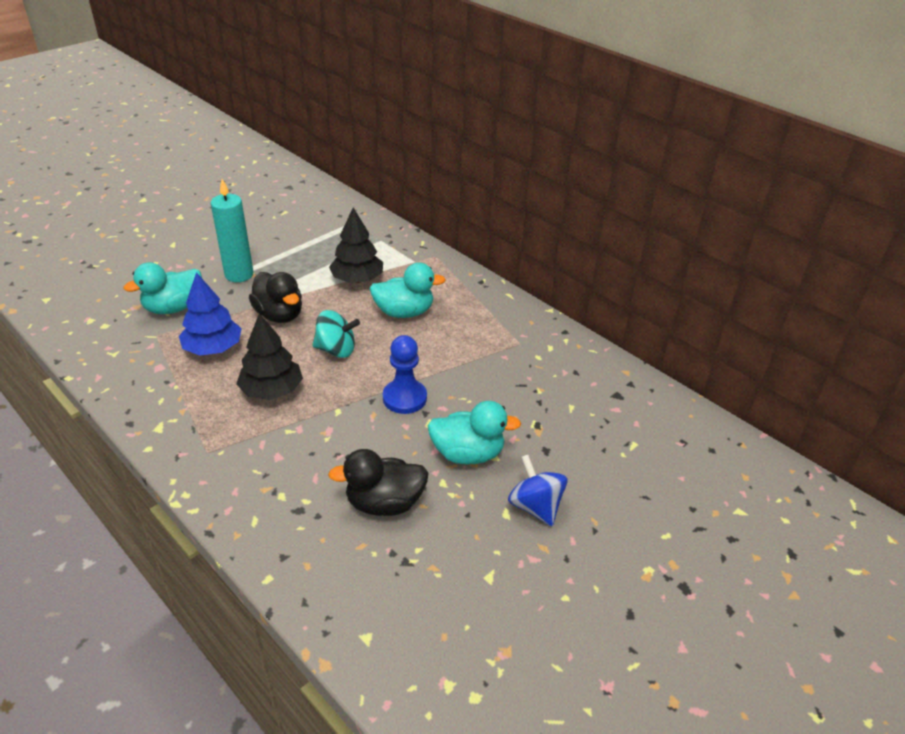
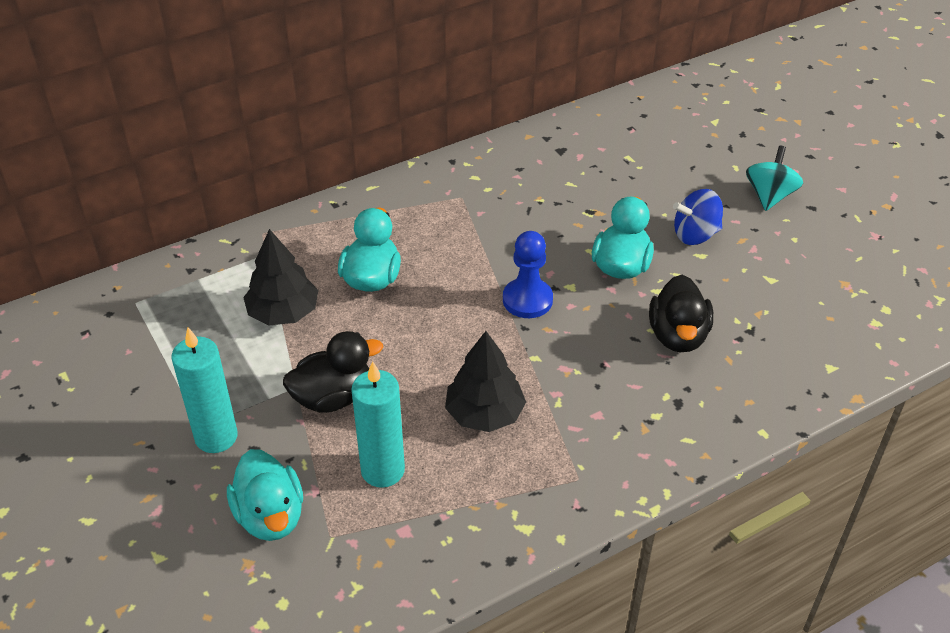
camera: 75 degrees left, 5 degrees up
blue tree [179,272,242,356] -> turquoise candle [351,361,405,488]
turquoise spinning top [312,310,360,358] -> turquoise spinning top moved to [746,146,803,211]

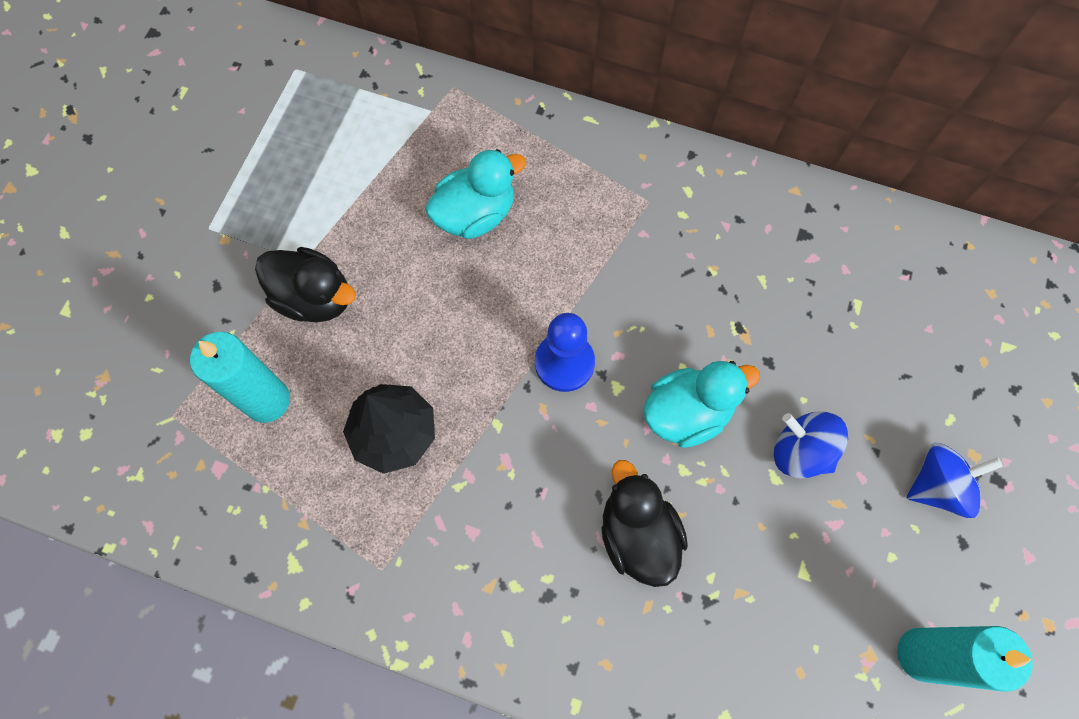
camera: 50 degrees right, 25 degrees up
turquoise candle [171,327,238,453] -> turquoise candle moved to [897,626,1033,691]
turquoise duck [227,449,303,541] -> none
black tree [243,229,318,325] -> none
black duck [649,275,713,352] -> black duck turned 105 degrees clockwise [601,460,688,587]
turquoise spinning top [746,146,803,211] -> blue spinning top [907,443,1003,518]

